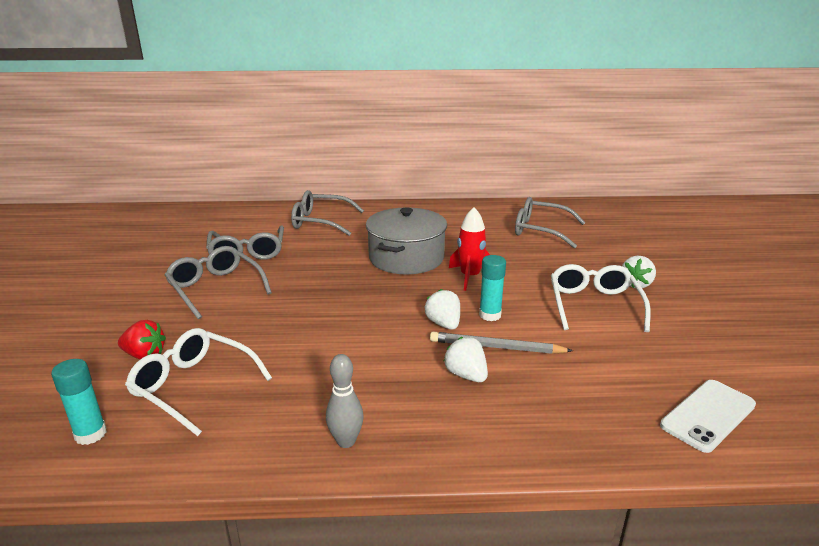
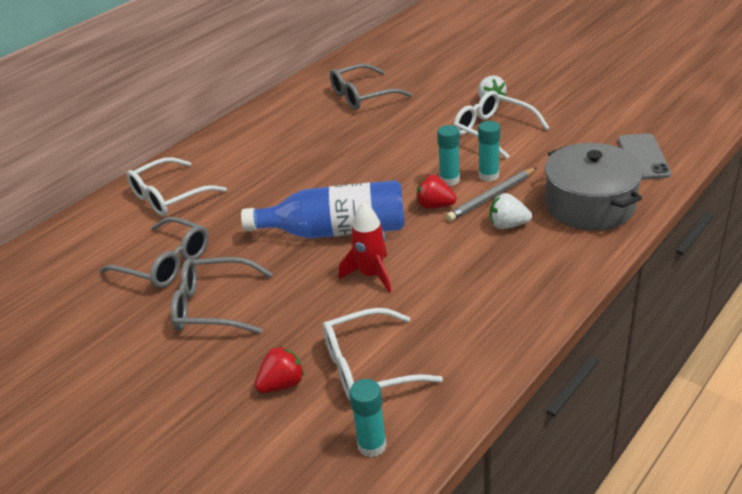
camera: 45 degrees left, 10 degrees up
grey glasses [291,190,364,236] -> white glasses [127,157,227,216]
grey bowling pin [326,354,364,448] -> none
grey pot [366,207,447,274] -> grey pot moved to [545,143,643,231]
white strawberry [425,289,460,330] -> red strawberry [416,175,457,209]
red rocket [449,207,490,291] -> red rocket moved to [339,203,391,293]
white phone [660,380,756,453] -> grey phone [618,134,671,180]
none -> blue bottle [241,180,405,239]
none -> turquoise glue stick [478,121,500,182]

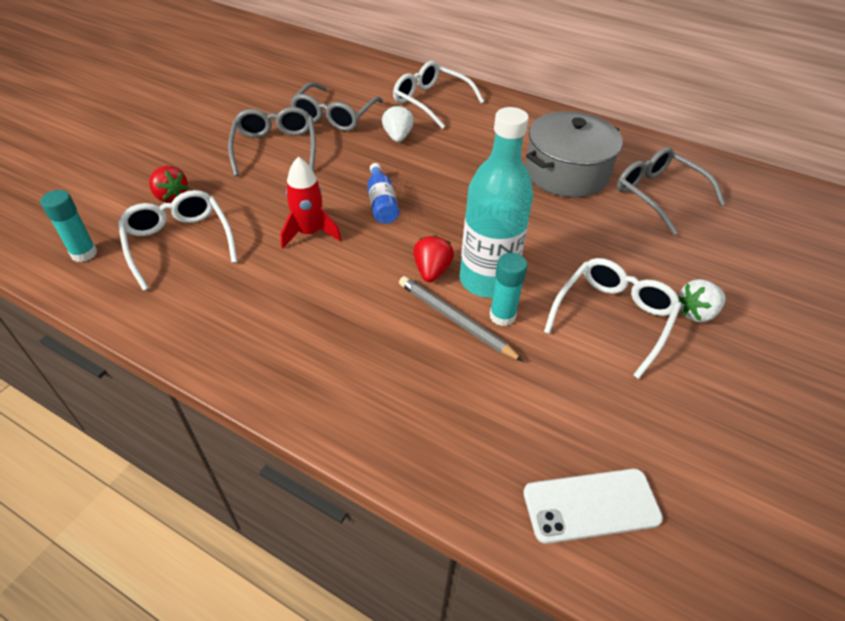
camera: 75 degrees right, 10 degrees up
blue bottle [241,180,405,239] -> blue bottle [367,163,399,224], size x0.49
turquoise glue stick [437,125,460,186] -> turquoise bottle [460,107,533,298]
white strawberry [490,193,532,229] -> white strawberry moved to [382,105,414,142]
grey pot [545,143,643,231] -> grey pot moved to [525,111,623,198]
grey phone [618,134,671,180] -> white phone [523,468,663,544]

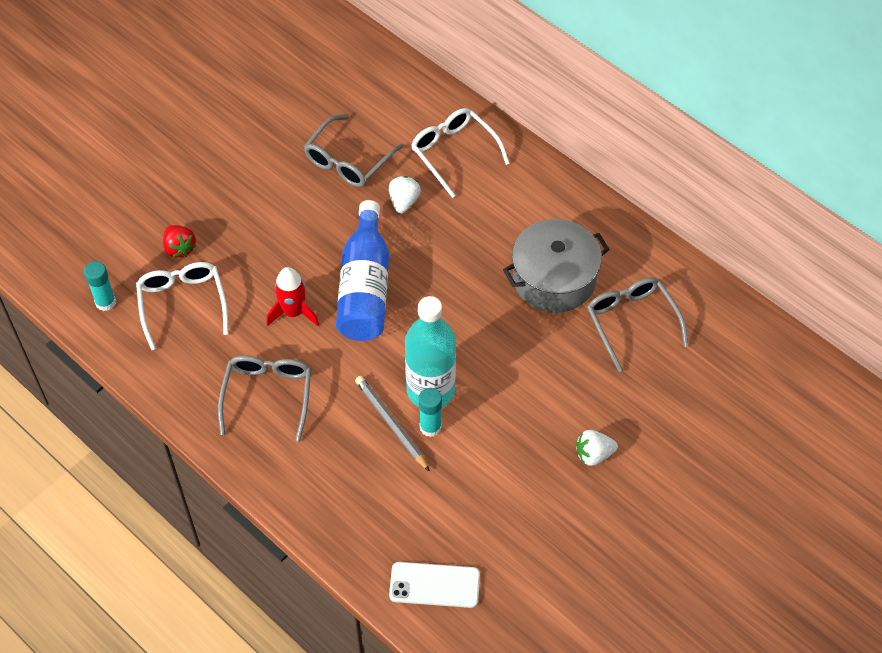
camera: 15 degrees right, 10 degrees up
grey glasses [228,107,316,177] -> grey glasses moved to [218,355,311,442]
blue bottle [367,163,399,224] -> blue bottle [336,200,389,341], size x2.03
red strawberry [413,235,454,282] -> none
white glasses [544,258,681,379] -> none

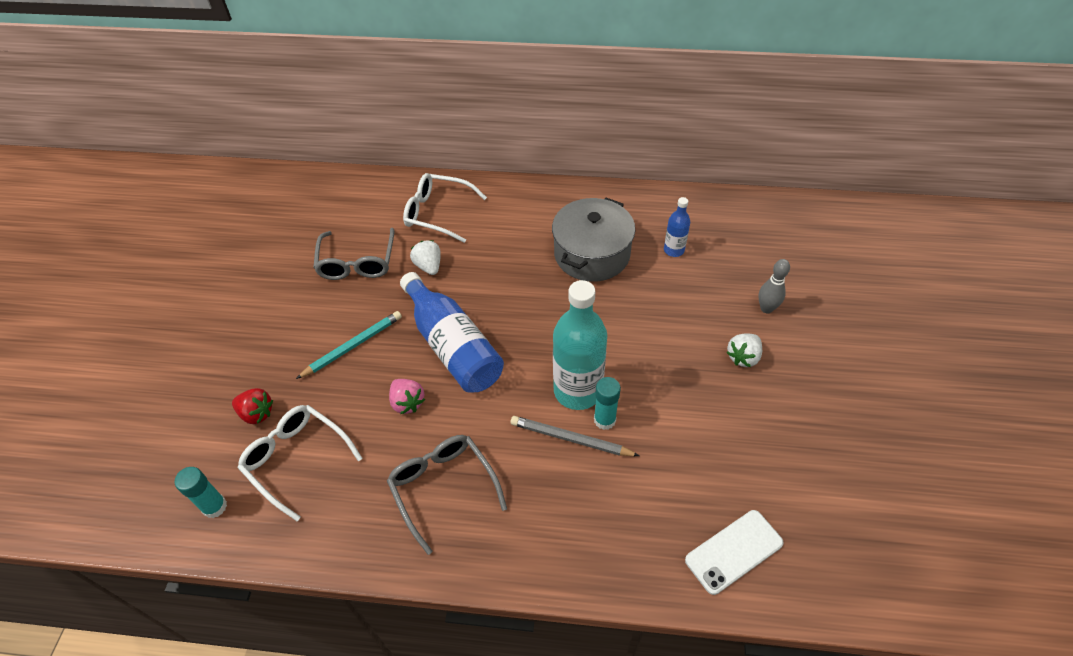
camera: 35 degrees left, 5 degrees down
red rocket [267,267,319,326] -> pink strawberry [389,379,425,414]
grey glasses [587,277,688,372] -> blue bottle [664,197,690,257]
none -> turquoise pencil [296,311,402,379]
none -> grey bowling pin [759,259,790,313]

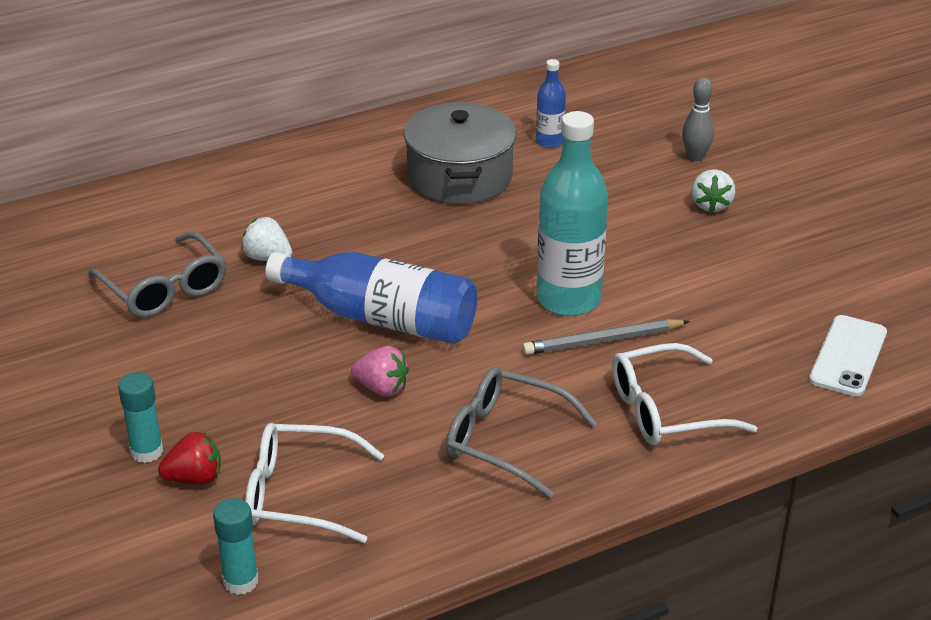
camera: 35 degrees left, 15 degrees down
turquoise pencil [296,311,402,379] -> none
white glasses [403,173,487,243] -> white glasses moved to [612,343,757,445]
turquoise glue stick [594,377,621,430] -> turquoise glue stick moved to [118,372,163,463]

